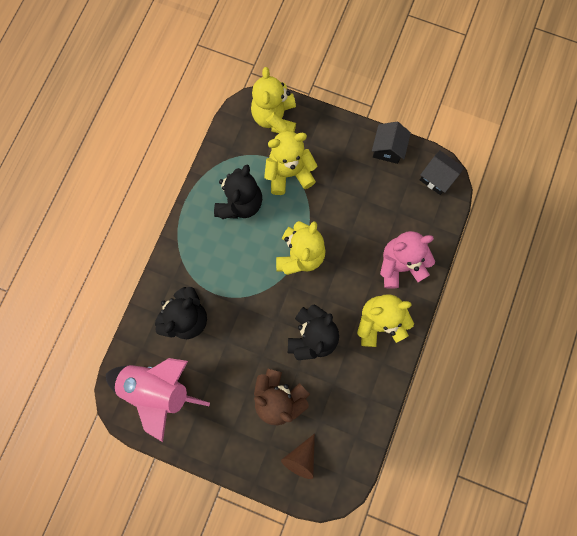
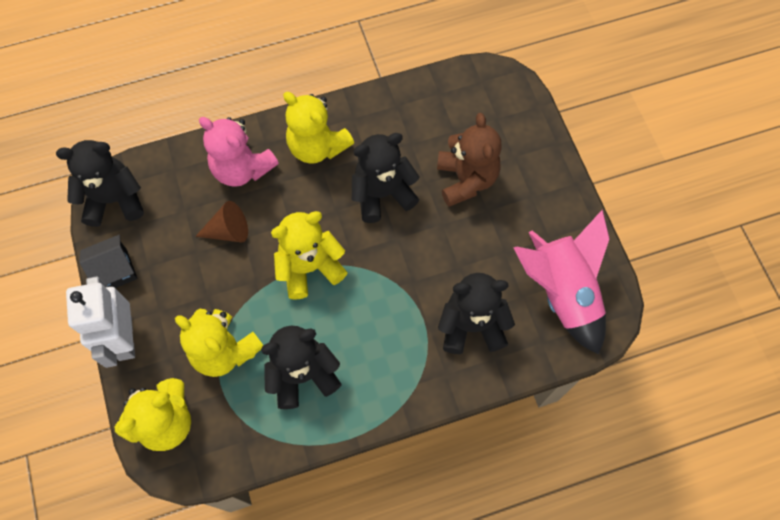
camera: 130 degrees left, 10 degrees down
brown cone [281,434,315,479] -> brown cone moved to [195,201,248,242]
black house [420,150,464,195] -> black teddy bear [56,140,144,227]
none -> white robot [66,277,135,368]

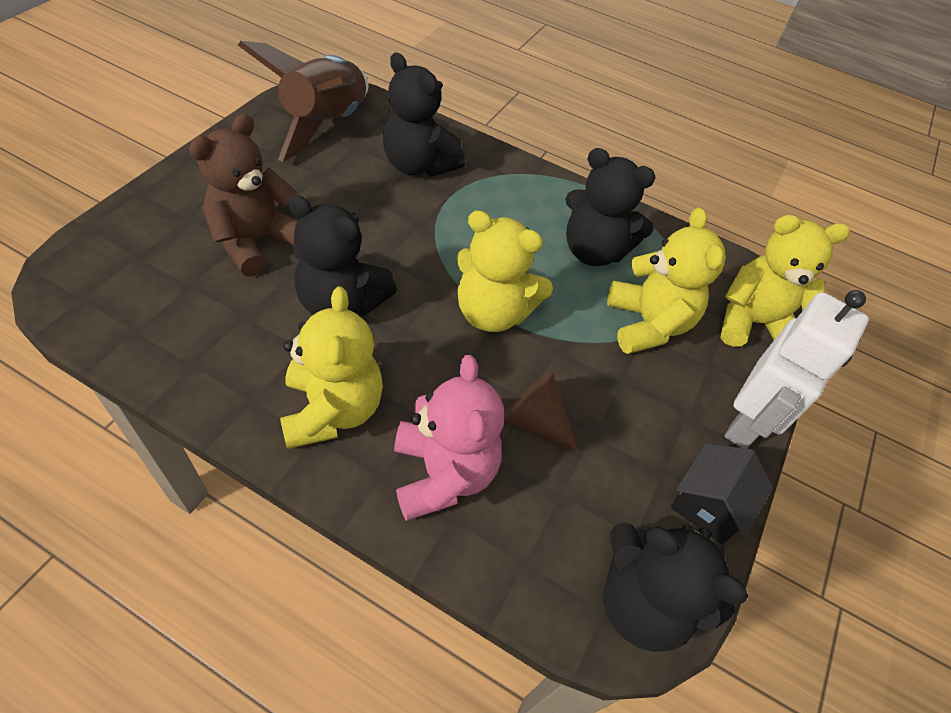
camera: 140 degrees left, 15 degrees down
black house [79,235,137,288] -> black house turned 75 degrees counterclockwise [670,443,772,544]
pink rocket [513,209,610,354] -> brown rocket [238,41,369,162]

